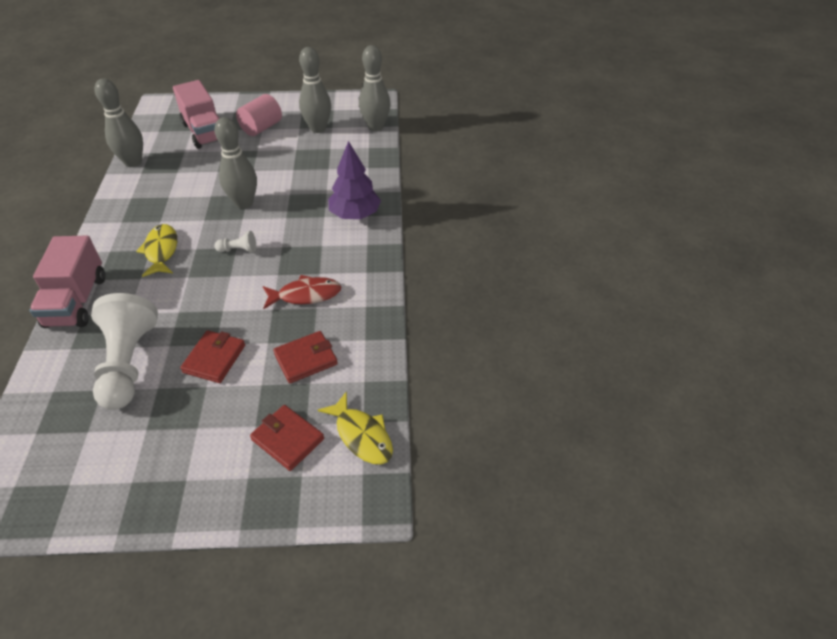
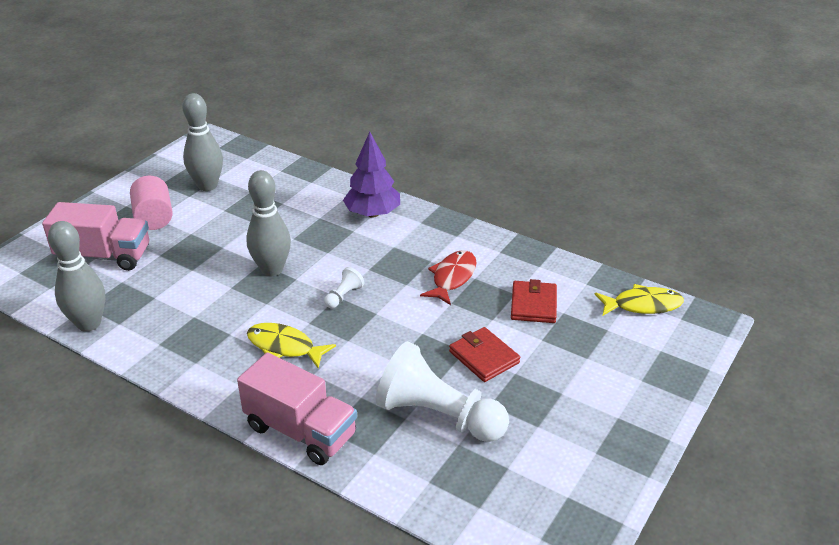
camera: 55 degrees left, 10 degrees down
red wallet [250,405,324,471] -> none
grey bowling pin [359,45,391,131] -> none

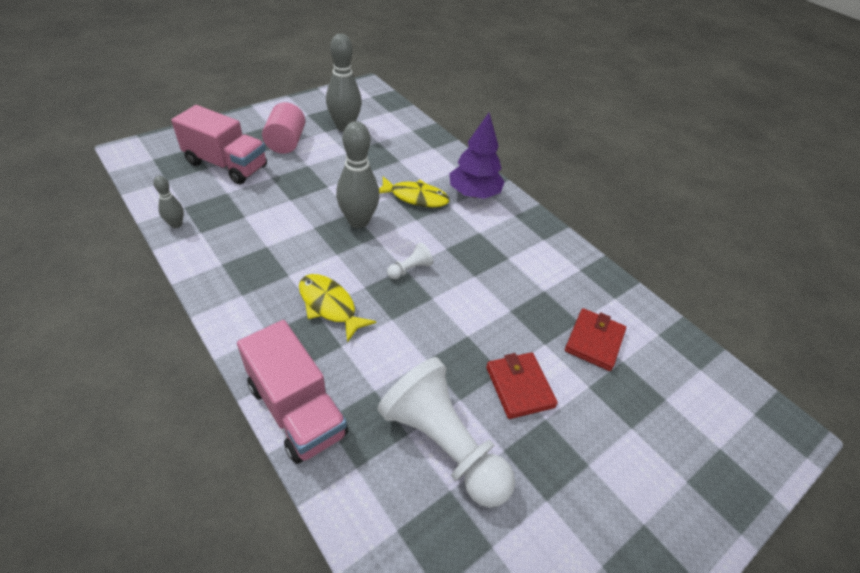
camera: 15 degrees right, 10 degrees up
grey bowling pin [48,221,105,332] -> grey bowling pin [153,176,184,228], size x0.51
red fish [420,250,477,305] -> none
yellow fish [595,284,684,316] -> yellow fish moved to [379,177,449,207]

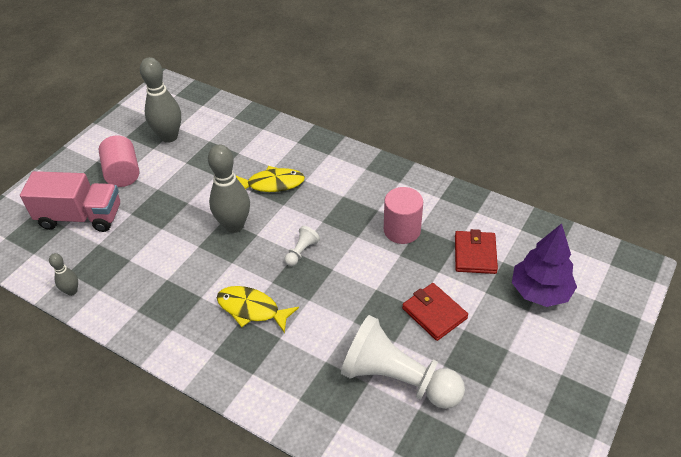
camera: 15 degrees left, 0 degrees up
pink truck [237,320,348,464] -> none
purple tree [449,113,505,199] -> purple tree moved to [512,224,577,307]
none -> pink cylinder [384,187,423,244]

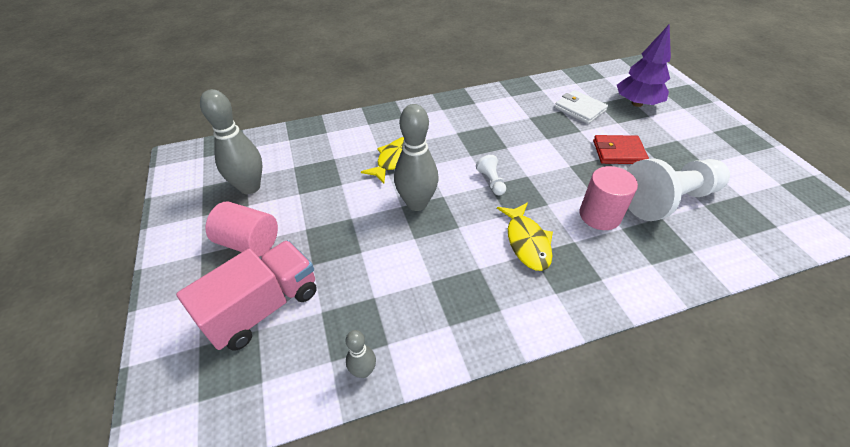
camera: 50 degrees left, 0 degrees up
yellow fish [217,286,299,333] -> yellow fish turned 75 degrees counterclockwise [497,203,553,271]
pink cylinder [384,187,423,244] -> pink cylinder moved to [580,166,638,230]
red wallet [455,229,498,274] -> white wallet [555,90,608,124]

